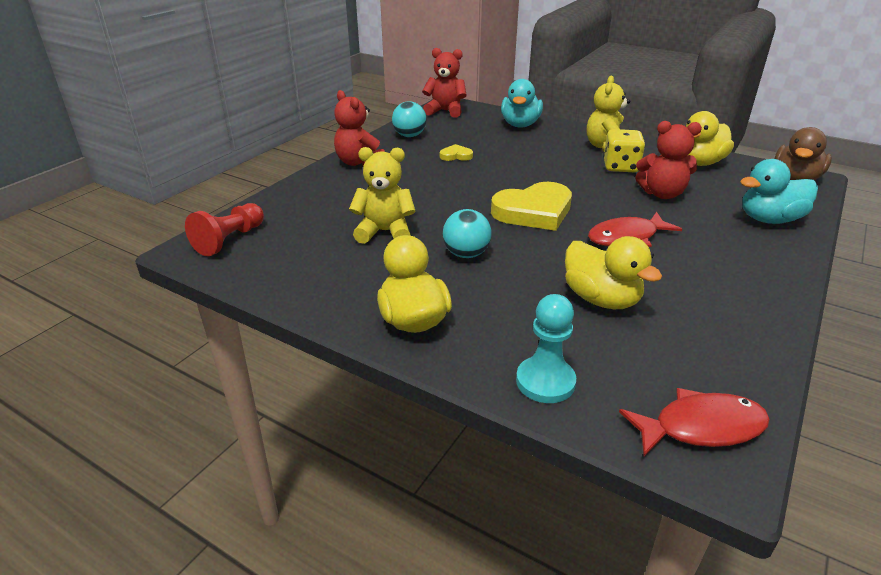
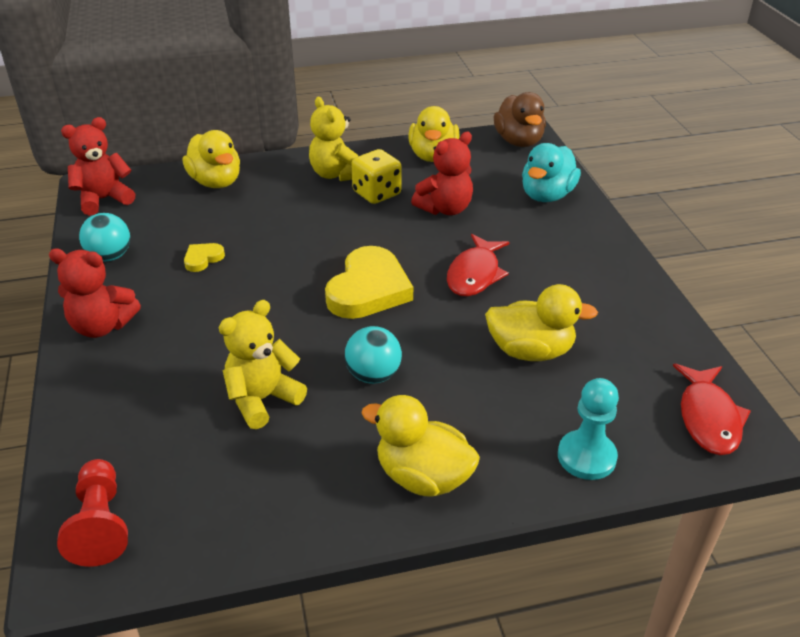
camera: 45 degrees left, 5 degrees up
turquoise duck [501,79,543,127] -> yellow duck [183,130,240,188]
red fish [619,388,770,456] -> red fish turned 150 degrees clockwise [673,364,751,455]

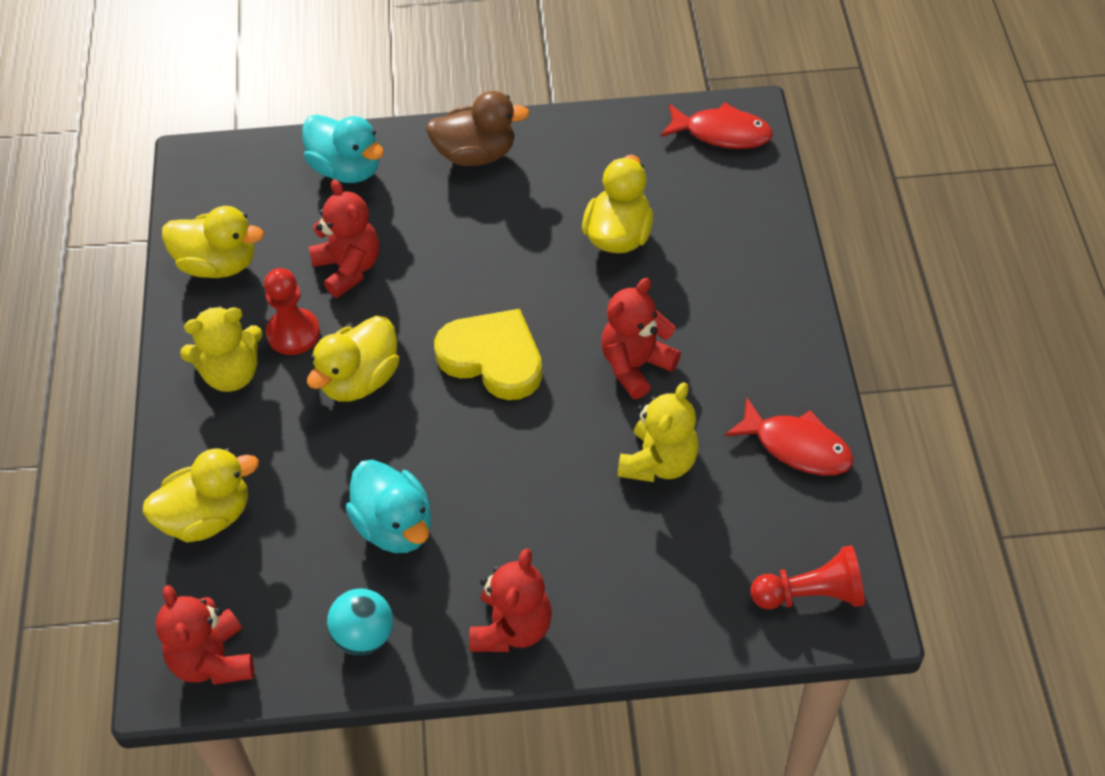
camera: 80 degrees left, 15 degrees up
yellow heart [184,243,225,272] -> turquoise duck [346,460,431,553]
yellow teddy bear [219,300,307,429] -> yellow teddy bear turned 120 degrees counterclockwise [618,382,699,482]
turquoise ball [345,326,402,384] -> red teddy bear [601,278,681,399]
yellow dice [351,149,402,204] -> red pawn [264,268,320,355]
yellow duck [361,395,480,497] -> yellow duck moved to [307,316,399,401]
red fish [447,234,510,297] -> red fish moved to [725,397,854,476]
brown duck [494,92,546,147] -> brown duck moved to [426,91,530,166]
turquoise pawn [558,378,619,480] -> none

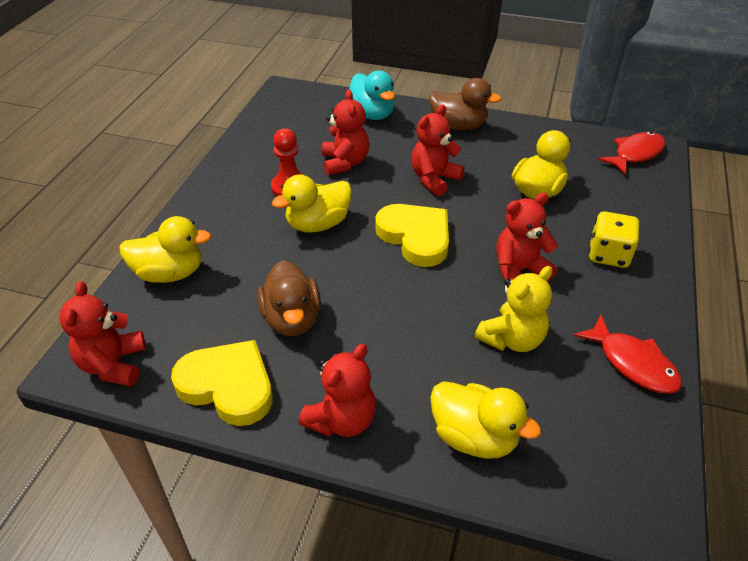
camera: 20 degrees right, 10 degrees down
yellow duck [162,206,264,278] -> yellow duck moved to [430,381,541,459]
yellow teddy bear [180,306,263,392] -> none
turquoise ball [327,588,393,655] -> yellow heart [171,340,272,426]
turquoise duck [346,460,431,553] -> brown duck [257,260,321,336]
red fish [660,102,773,149] -> red fish turned 75 degrees counterclockwise [598,132,665,175]
red pawn [751,545,865,609] -> none
none -> red teddy bear [411,105,465,196]
none -> yellow dice [589,211,639,268]

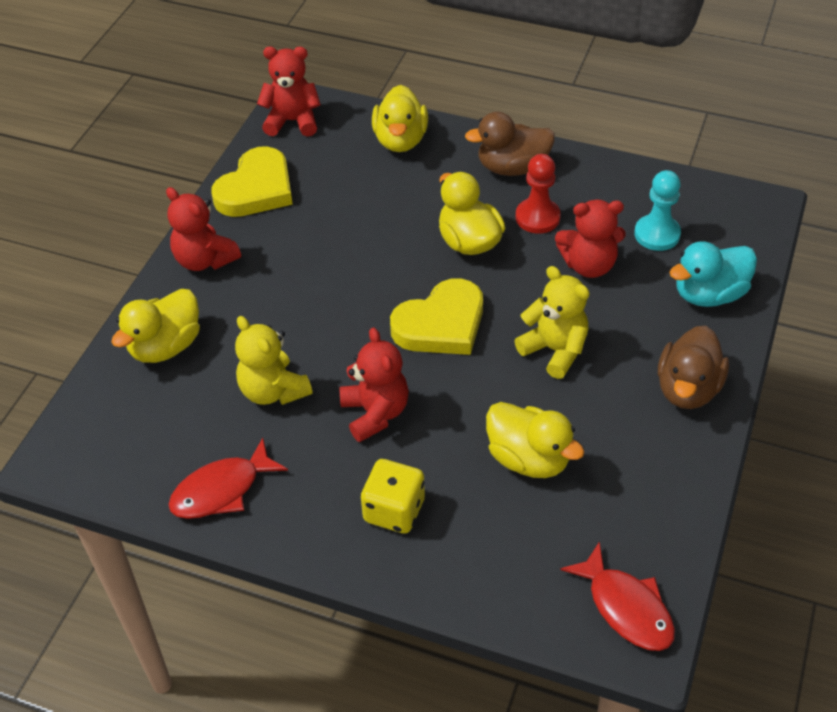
camera: 95 degrees right, 5 degrees up
brown duck [257,260,321,336] -> brown duck moved to [465,112,555,176]
red teddy bear [411,105,465,196] -> yellow teddy bear [514,266,589,379]
none -> turquoise pawn [634,170,681,251]

